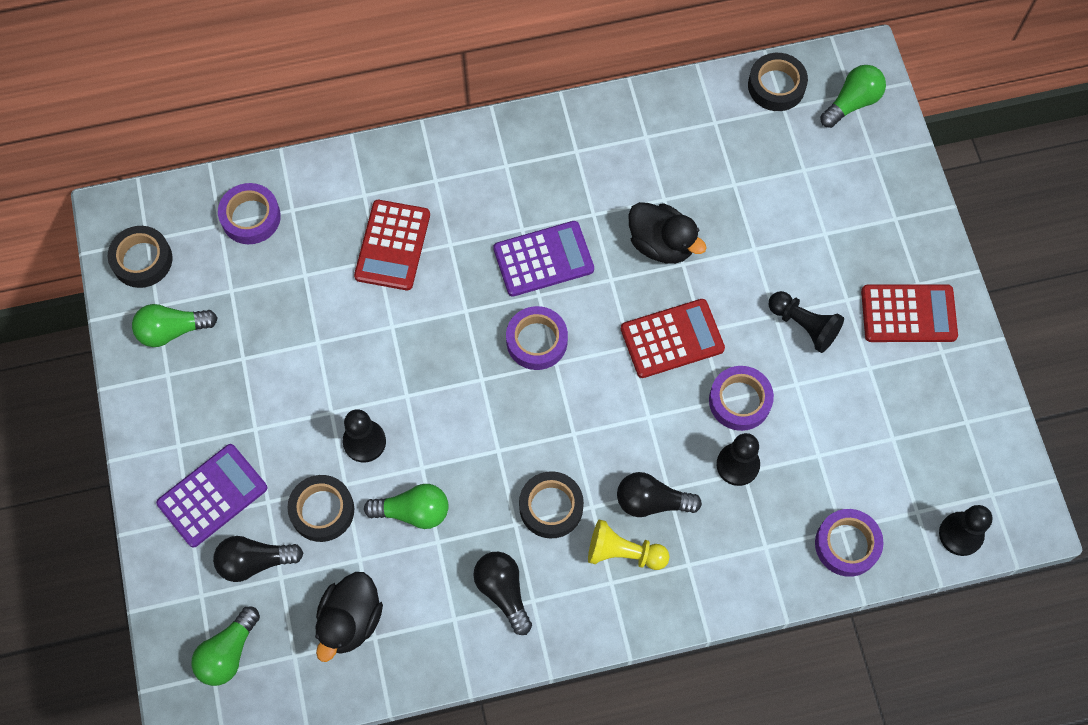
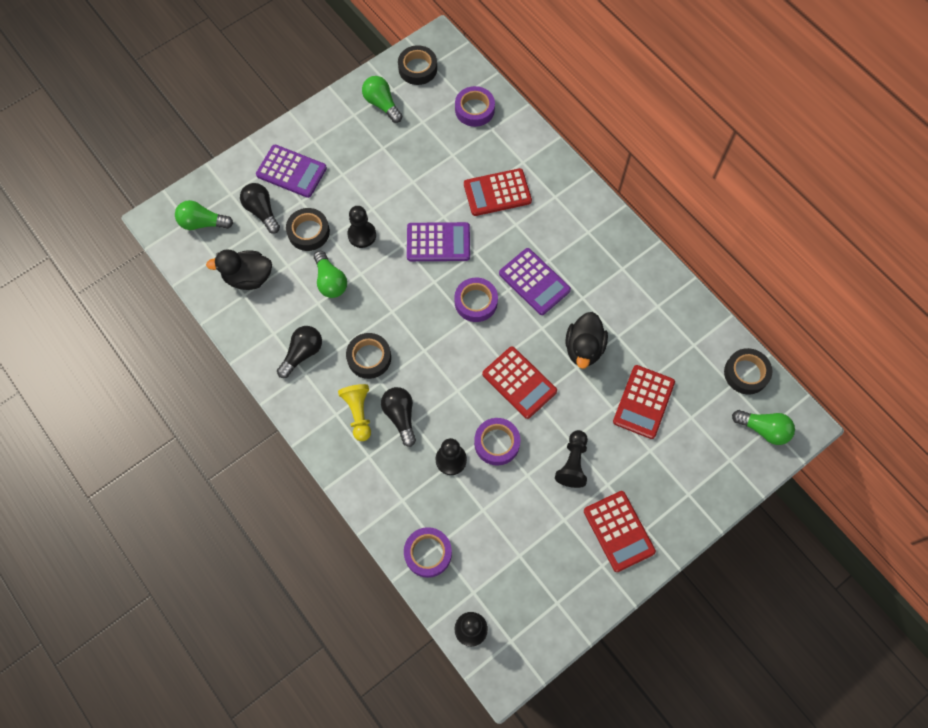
camera: 65 degrees right, 0 degrees up
none -> purple calculator [407,222,470,261]
none -> red calculator [613,365,675,439]

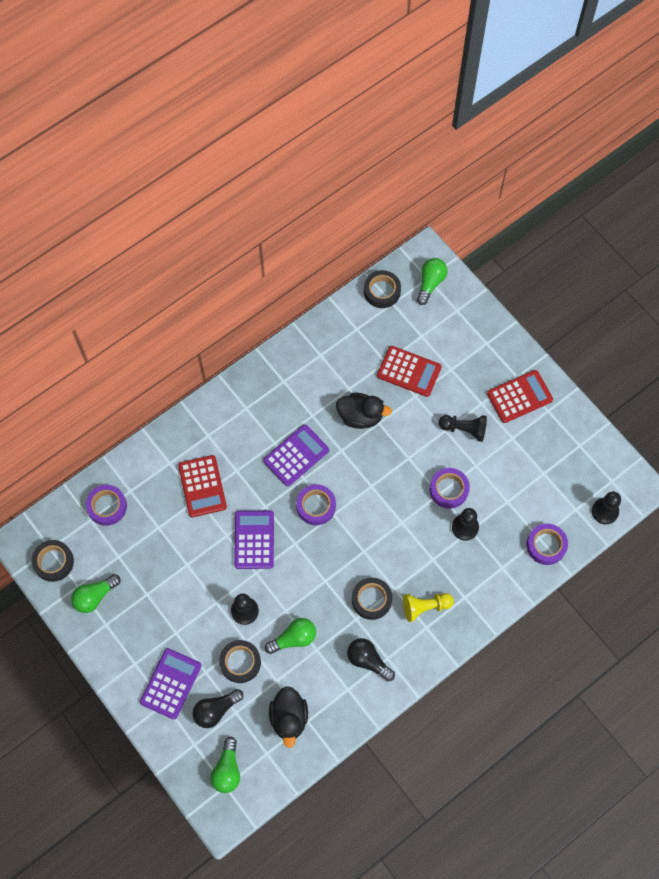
camera: 90 degrees left, 0 degrees up
black light bulb [381,387,416,447] -> none
red calculator [482,347,557,419] -> none

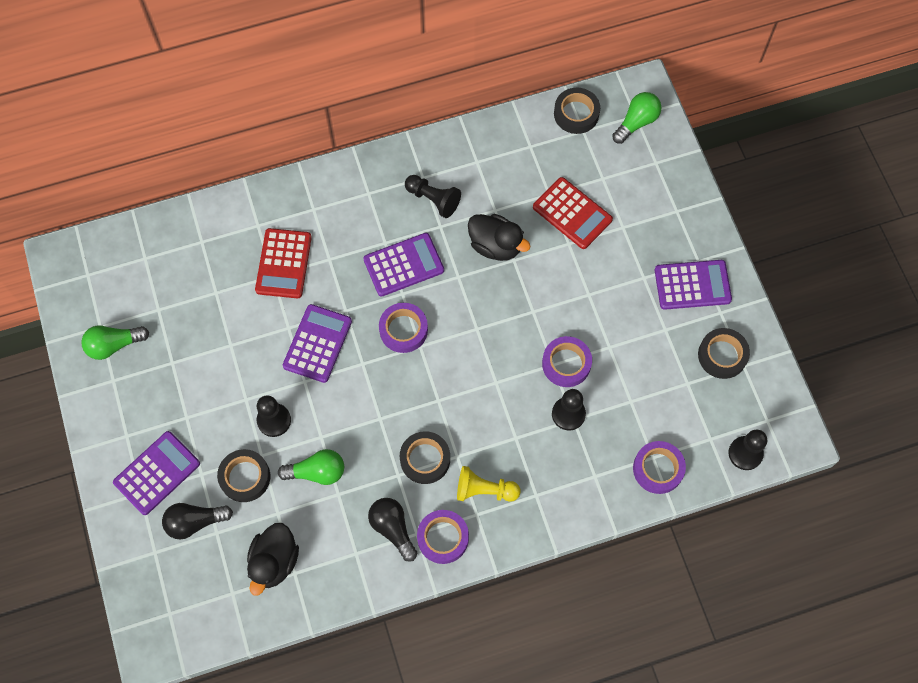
camera: 20 degrees right, 0 degrees up
black tape [32,540,74,582] -> black tape moved to [698,328,750,379]
purple tape [86,485,127,526] -> purple tape moved to [417,510,469,564]
green light bulb [211,737,240,793] -> none
black pawn [439,415,487,442] -> black pawn moved to [405,175,461,218]
red calculator [487,370,553,423] -> purple calculator [655,260,732,310]

